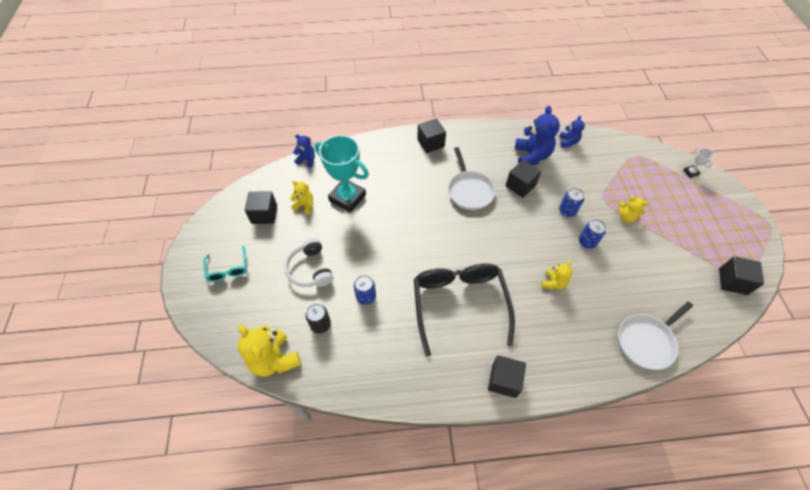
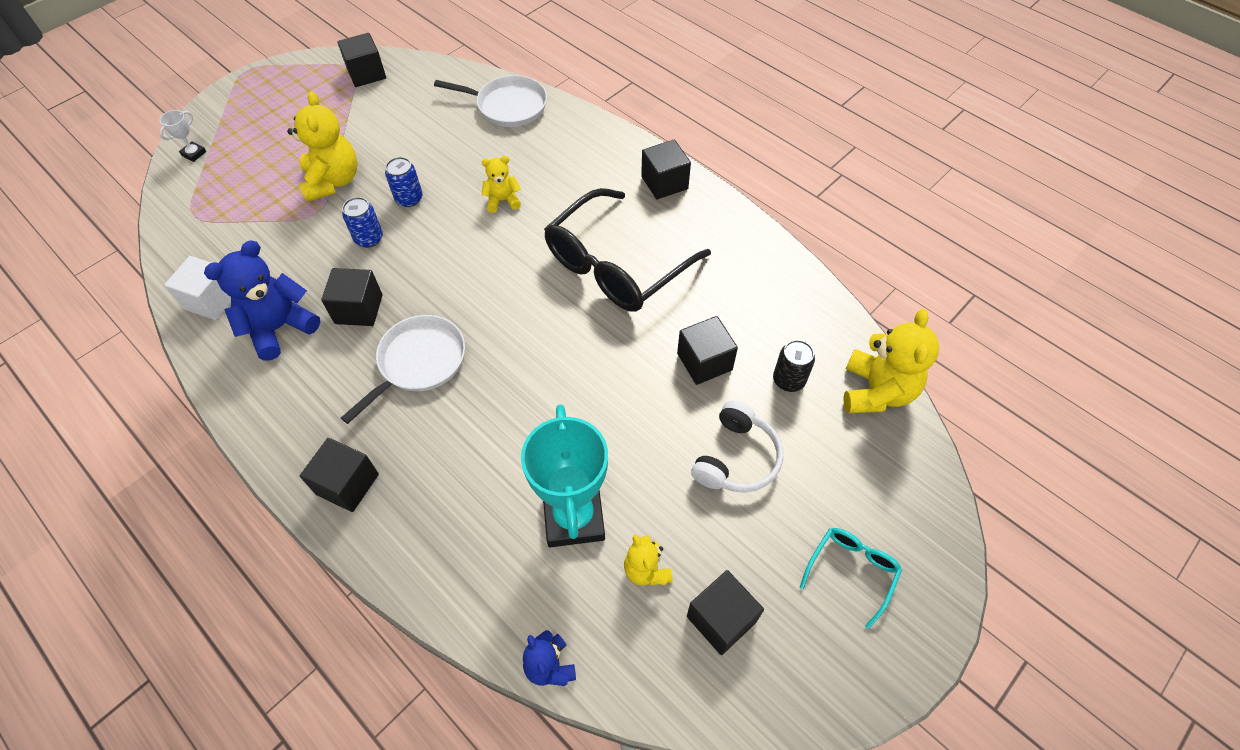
camera: 130 degrees left, 0 degrees up
blue can [354,275,376,305] -> black cube [677,316,738,385]
blue teddy bear [559,116,585,148] -> white cube [164,256,231,320]
yellow teddy bear [619,196,648,223] -> yellow teddy bear [287,91,358,202], size x1.80

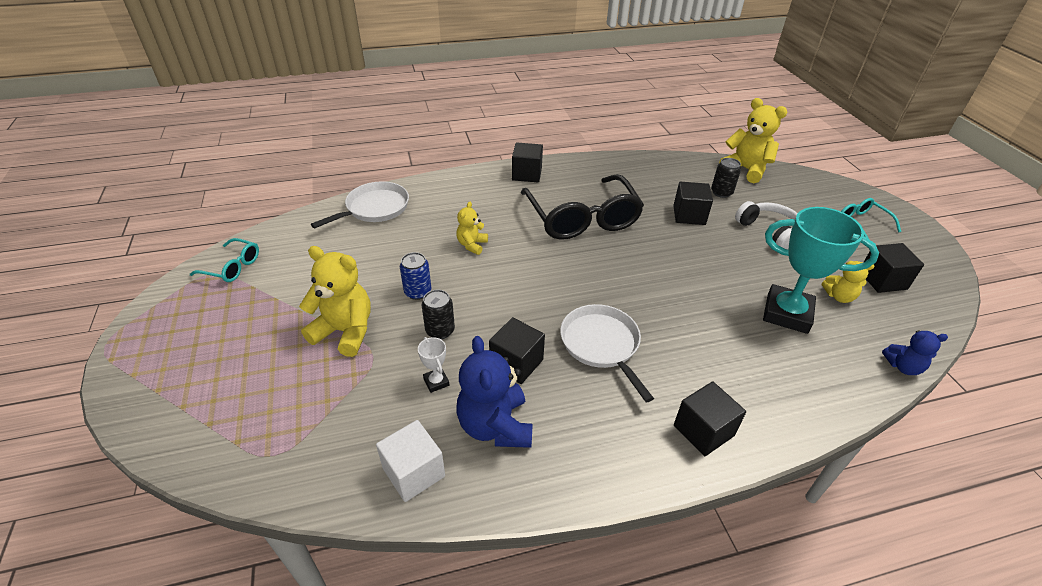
camera: 60 degrees left, 15 degrees down
white trophy [159,110,206,162] -> white trophy moved to [418,337,449,393]
black cube [337,33,386,87] -> turquoise glasses [190,238,259,282]
blue can [342,197,383,248] -> black can [422,290,455,339]

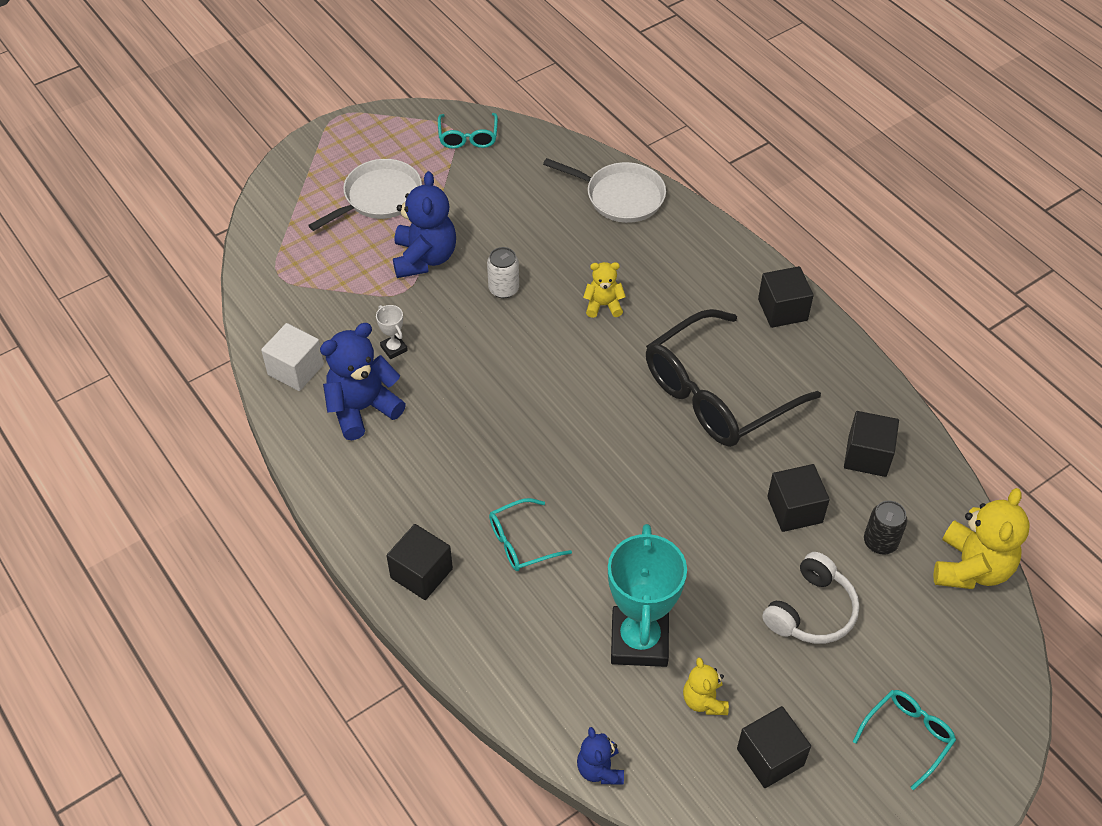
camera: 70 degrees right, 10 degrees up
yellow teddy bear [299,246,371,357] -> blue teddy bear [393,171,456,278]
blue can [400,252,431,300] -> white can [487,247,519,298]
white trophy [418,337,449,393] -> white trophy turned 75 degrees counterclockwise [376,305,408,359]
black can [422,290,455,339] -> none
black cube [489,317,545,384] -> black cube moved to [844,411,899,477]
white pan [560,304,654,402] -> white pan moved to [308,159,422,231]
none -> turquoise glasses [489,498,572,571]

